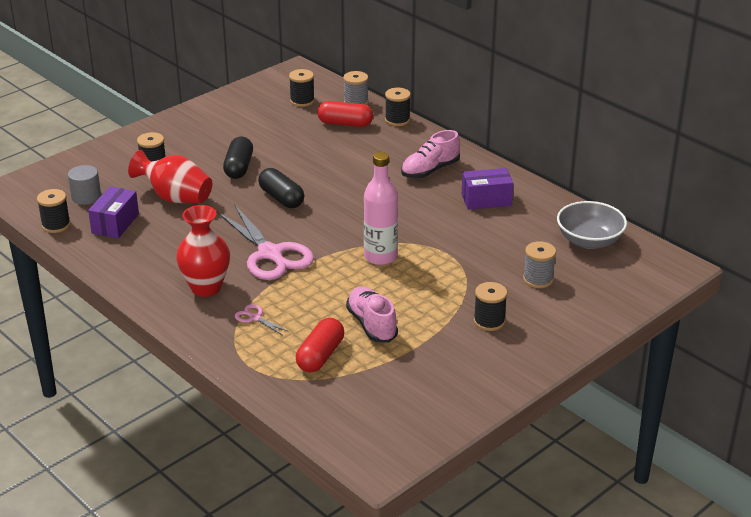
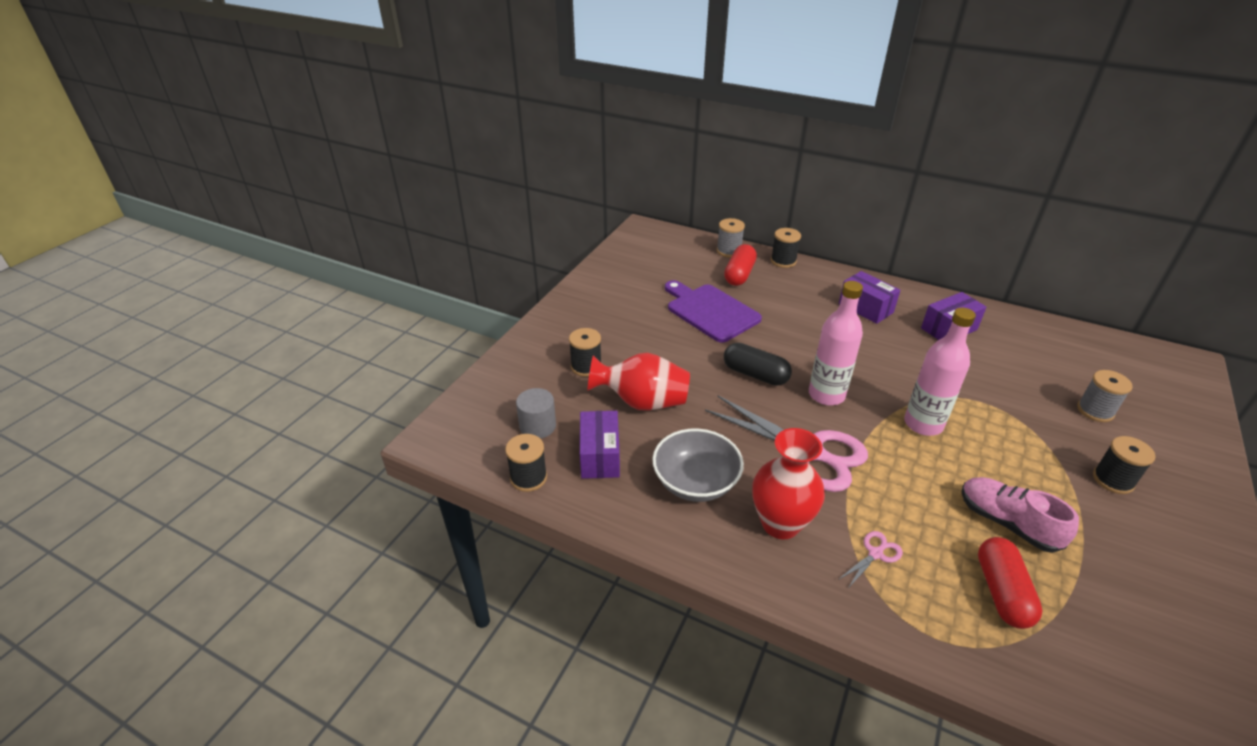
camera: 20 degrees left, 5 degrees up
black capsule [223,136,253,179] -> none
pink scissors [235,304,289,335] -> pink scissors turned 120 degrees clockwise [838,531,903,587]
black spool [289,69,315,107] -> none
red capsule [317,101,373,127] -> red capsule turned 60 degrees counterclockwise [724,244,757,286]
pink shoe [401,130,460,178] -> purple box [839,271,900,324]
grey bowl [557,201,627,249] -> grey bowl moved to [652,429,744,502]
none -> purple cutting board [665,280,762,343]
none -> pink bottle [809,281,863,405]

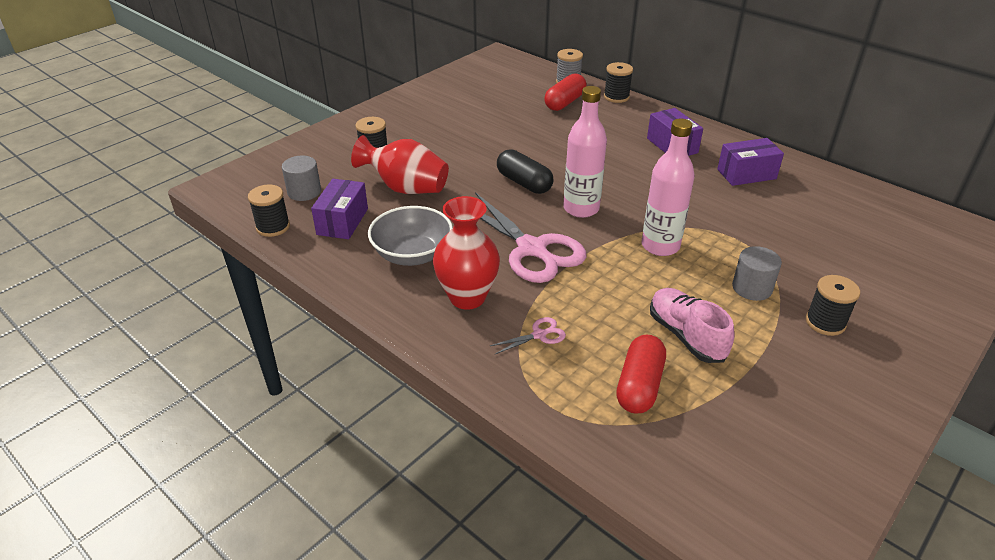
camera: 15 degrees right, 0 degrees up
purple cutting board [665,280,762,343] -> none
grey spool [1077,370,1133,422] -> none
none -> grey cylinder [732,246,782,301]

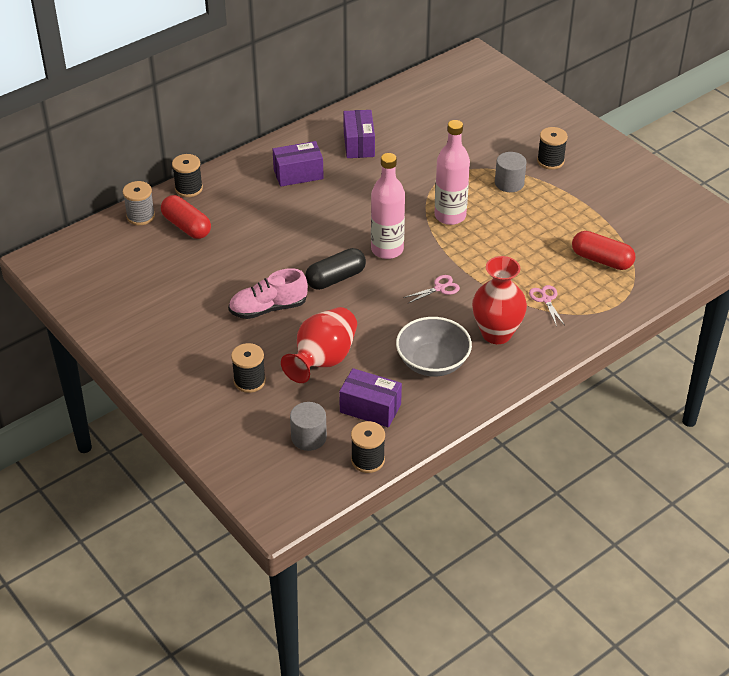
camera: 80 degrees left, 5 degrees up
pink scissors [475,192,586,283] -> pink scissors [403,275,460,304], size x0.41
pink shoe [650,288,735,363] -> pink shoe moved to [228,268,308,319]

